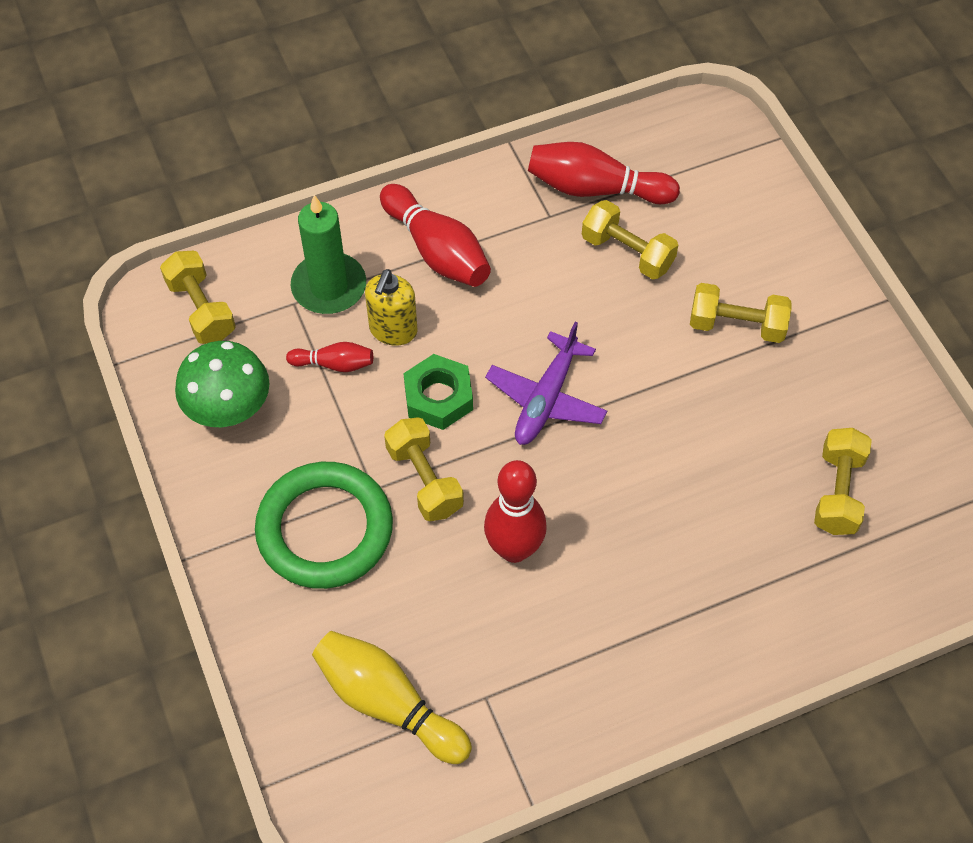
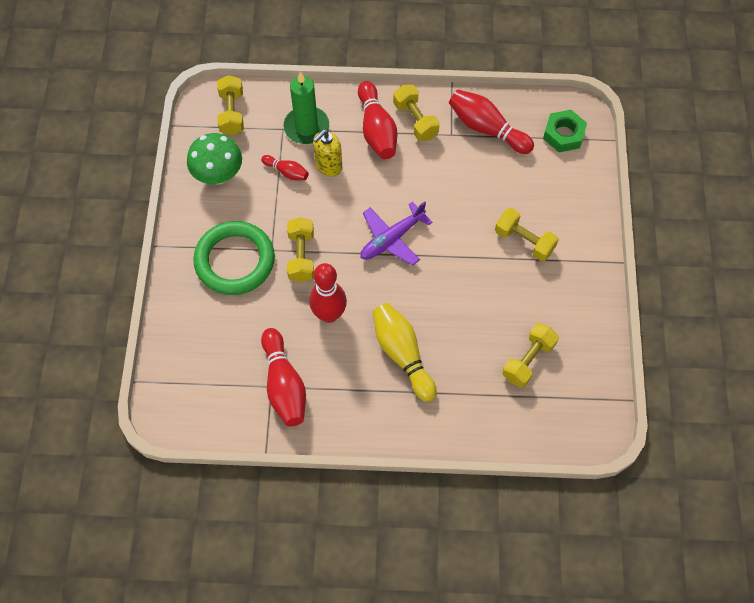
camera: 25 degrees right, 5 degrees up
yellow bowling pin [312,631,472,764] -> yellow bowling pin moved to [373,303,437,402]
green nut [403,354,473,430] -> green nut moved to [543,110,587,152]
yellow dumbbell [582,200,678,279] -> yellow dumbbell moved to [393,85,440,141]
none -> red bowling pin [261,328,306,427]

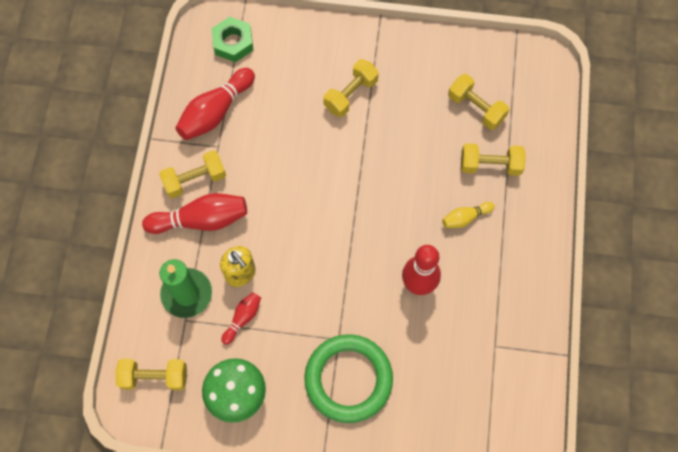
camera: 85 degrees left, 5 degrees up
red bowling pin [261,328,306,427] -> none
yellow dumbbell [287,217,314,282] -> yellow dumbbell moved to [461,143,526,176]
purple plane [360,201,433,266] -> none
yellow bowling pin [373,303,437,402] -> yellow bowling pin [442,202,494,228], size x0.54

